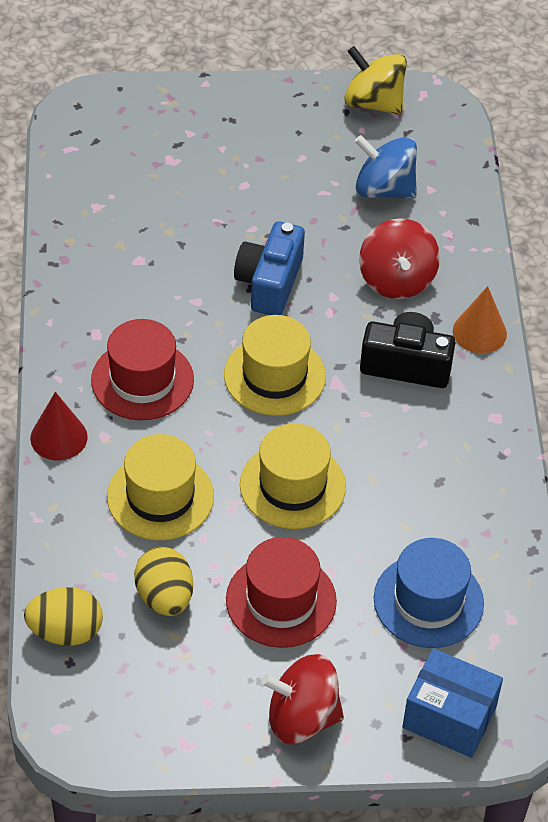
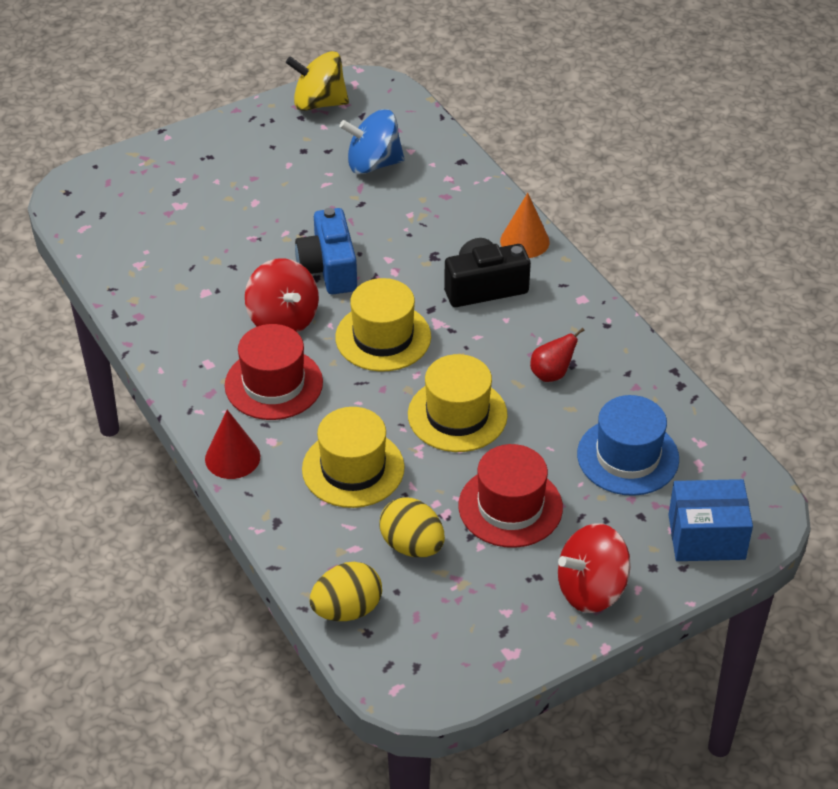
camera: 25 degrees left, 5 degrees down
red spinning top [359,218,440,299] -> red spinning top moved to [245,258,319,333]
none -> red pear [530,328,585,382]

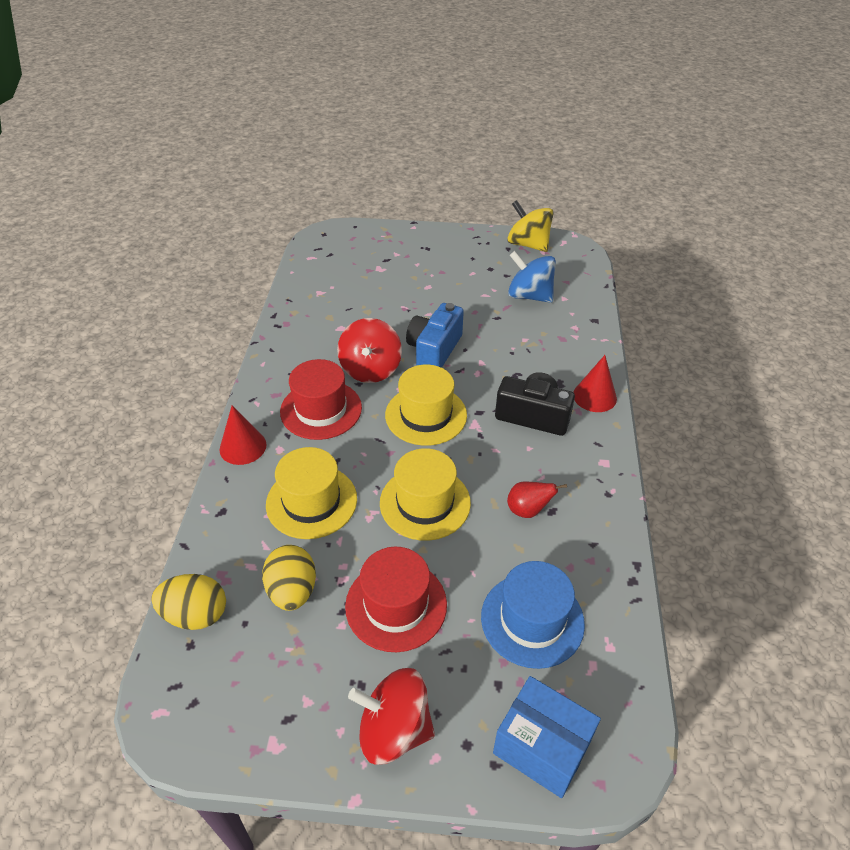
camera: 35 degrees right, 0 degrees up
orange cone [500,193,550,258] -> red cone [573,355,617,412]

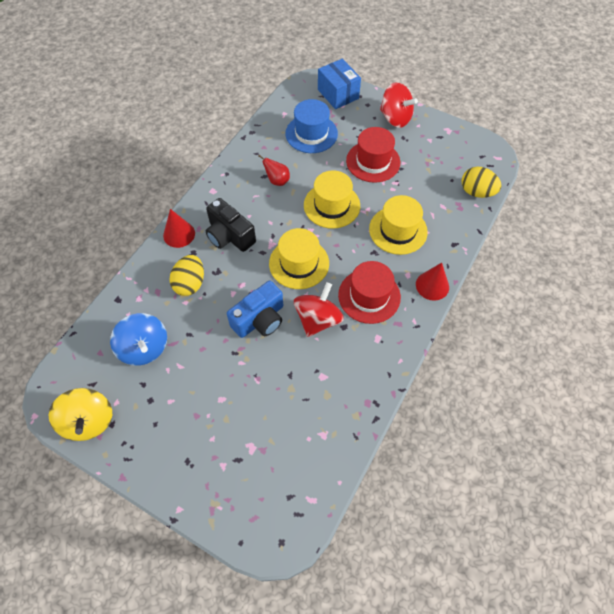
camera: 155 degrees left, 15 degrees up
yellow egg [262,545,316,611] -> yellow egg moved to [169,255,204,296]

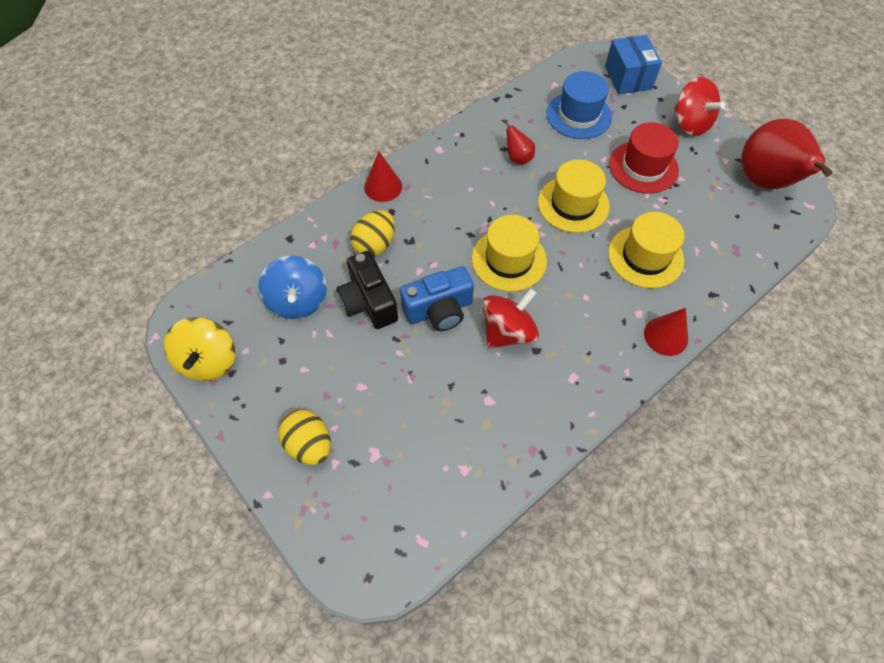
camera: 20 degrees right, 0 degrees up
black camera [206,198,256,252] -> black camera moved to [337,251,398,329]
red hat [338,261,401,324] -> none
yellow egg [462,167,501,198] -> yellow egg moved to [278,409,331,465]
none -> red pear [741,119,832,189]

